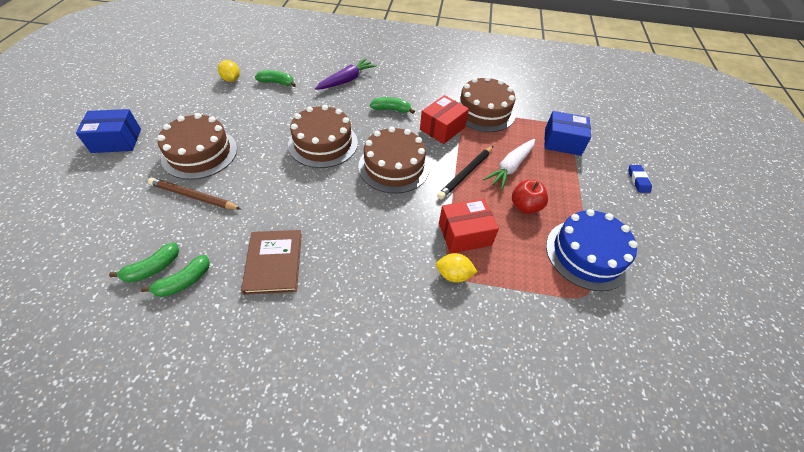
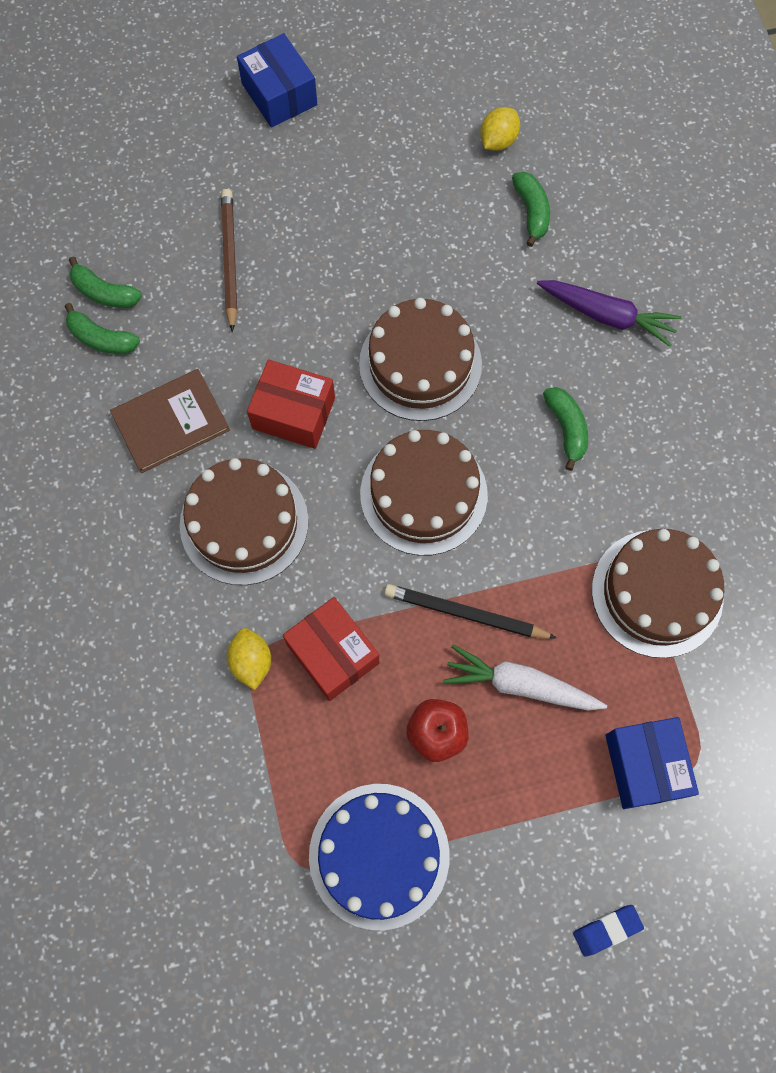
camera: 70 degrees right, 20 degrees up
brown cake [157,113,237,180] -> brown cake moved to [180,458,309,585]
red box [420,95,469,144] -> red box moved to [247,359,335,449]

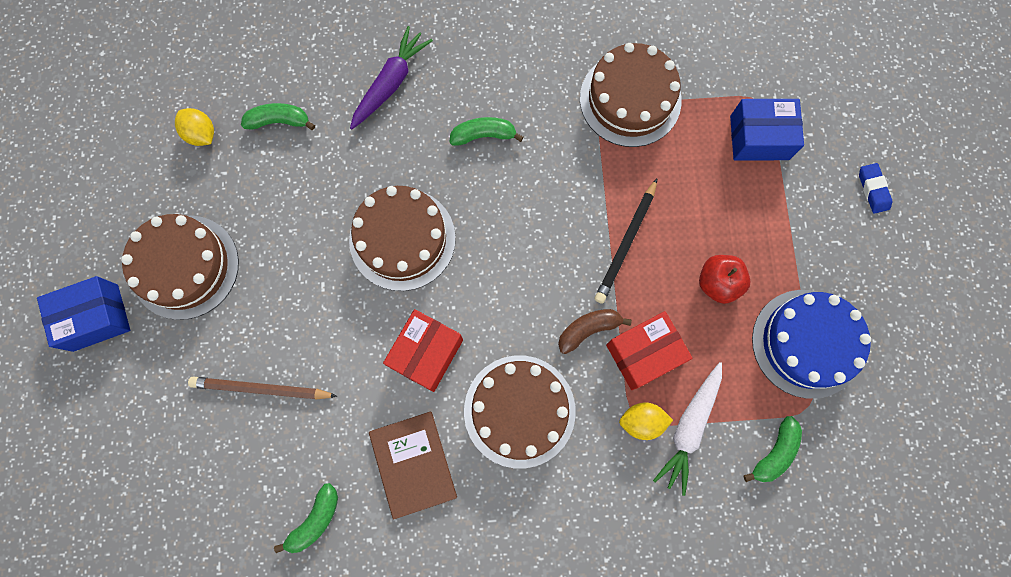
camera: 80 degrees left, 5 degrees up
green banana [69,257,142,308] -> green banana moved to [743,416,802,482]
brown cake [360,430,488,556] -> brown cake moved to [121,214,239,320]
white carrot [443,645,607,710] -> white carrot moved to [653,362,722,496]
none -> brown banana [558,309,632,354]

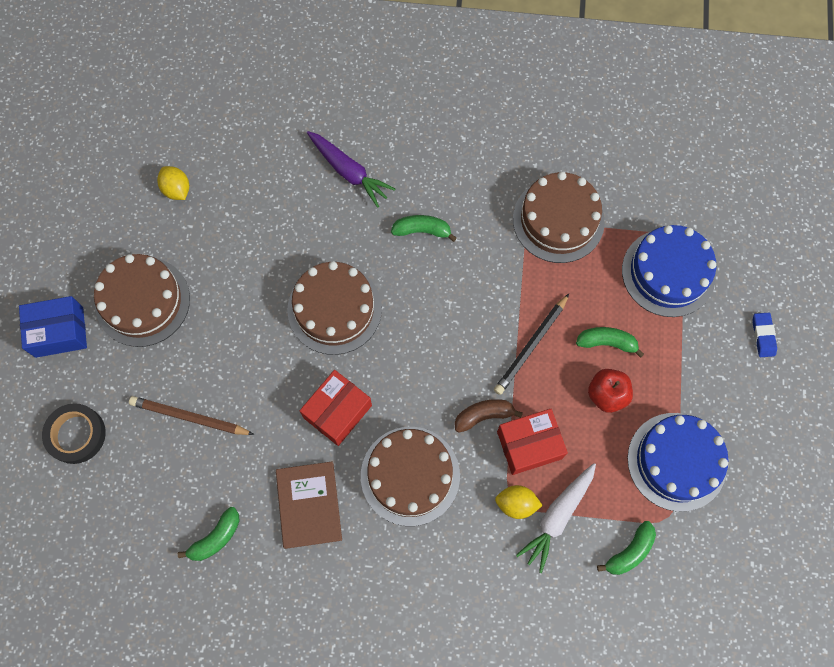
camera: 10 degrees right, 5 degrees down
green banana [241,103,315,130] -> green banana moved to [576,327,644,358]
purple carrot [350,26,433,129] -> purple carrot turned 90 degrees clockwise [307,131,395,208]
blue box [730,99,804,160] -> blue cake [622,225,716,317]
none -> black tape [42,403,106,464]

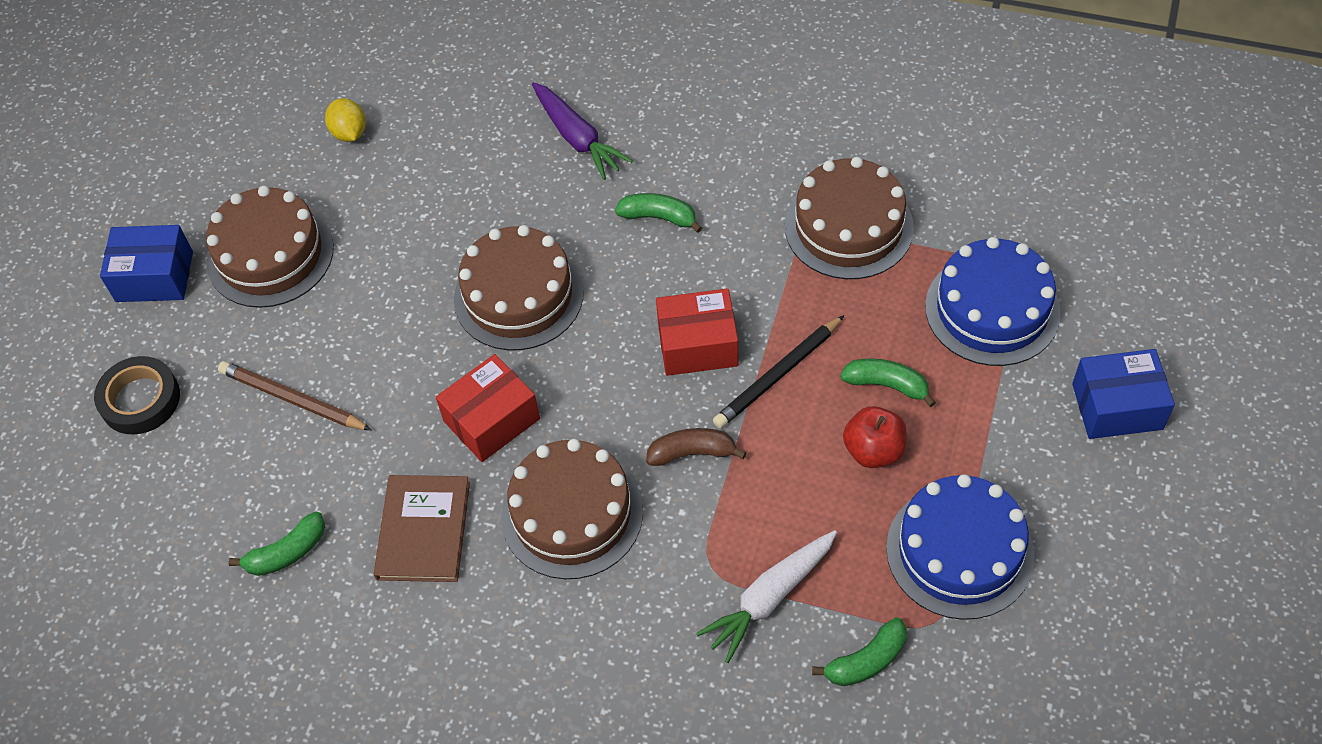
camera: 15 degrees right, 15 degrees down
yellow lemon [495,485,543,519] -> none
red box [497,409,568,475] -> red box moved to [656,288,739,376]
blue eraser [752,313,777,357] -> blue box [1072,349,1175,439]

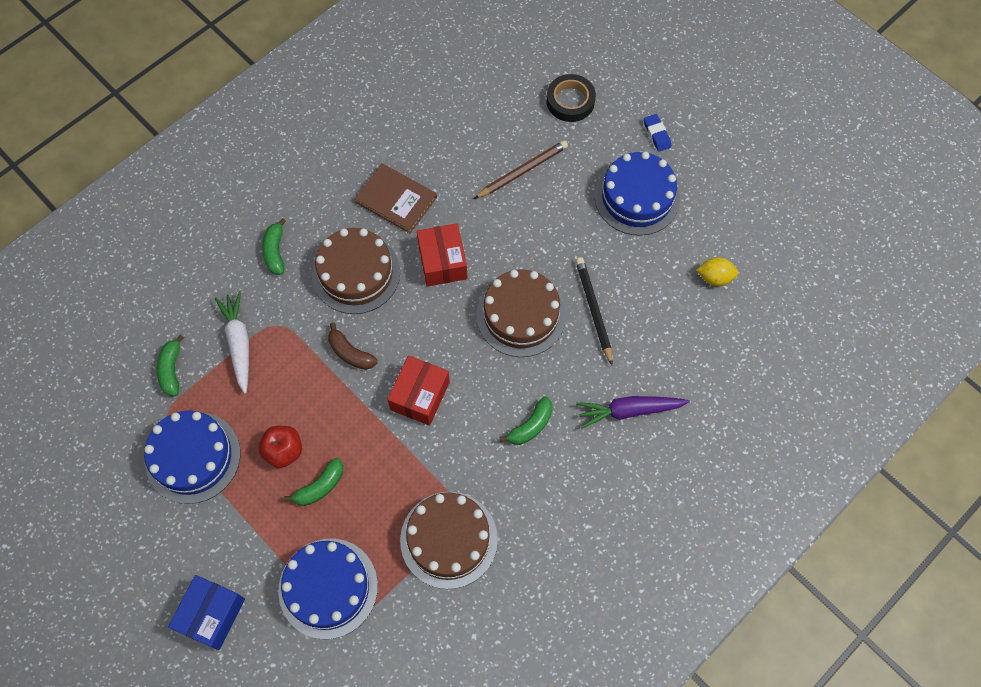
camera: 115 degrees right, 10 degrees up
blue box [100,225,193,302] -> blue eraser [644,114,671,152]
brown cake [206,186,334,308] -> blue cake [595,152,680,236]
green banana [229,512,325,576] -> green banana moved to [262,218,286,275]
brown banana [646,428,746,466] -> brown banana turned 105 degrees clockwise [328,322,377,370]
black pencil [713,315,844,429] -> black pencil moved to [576,257,612,365]

